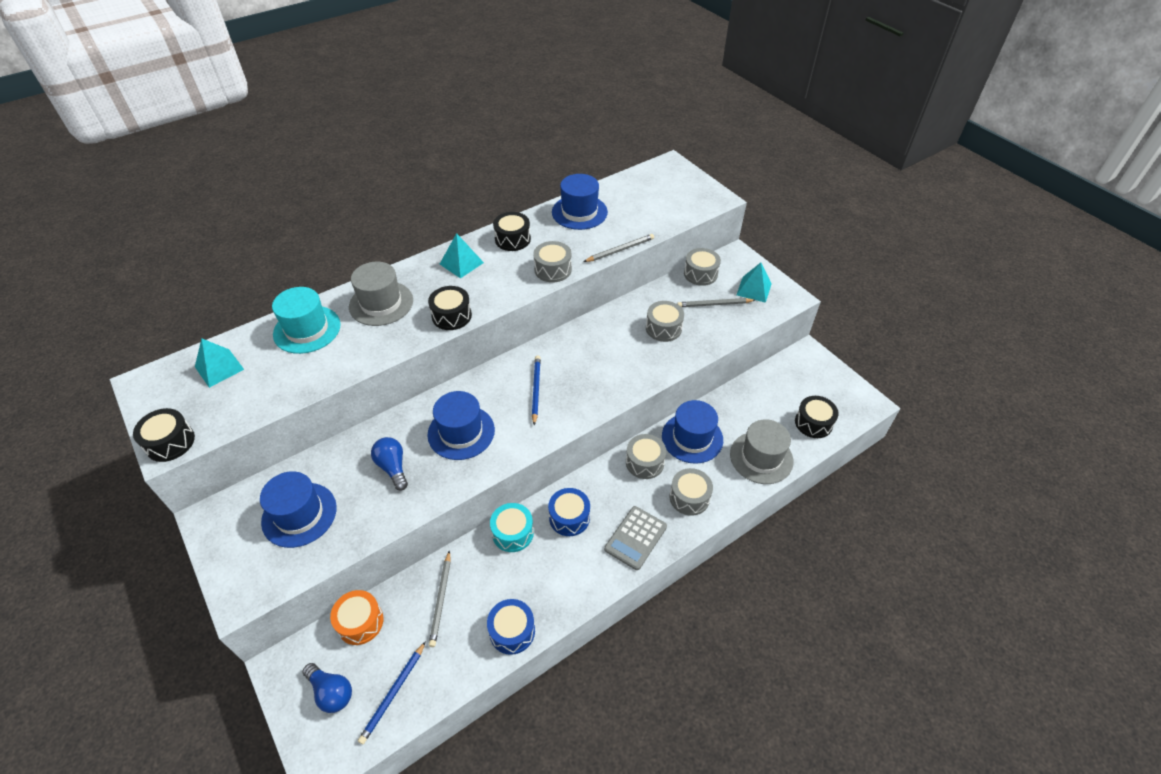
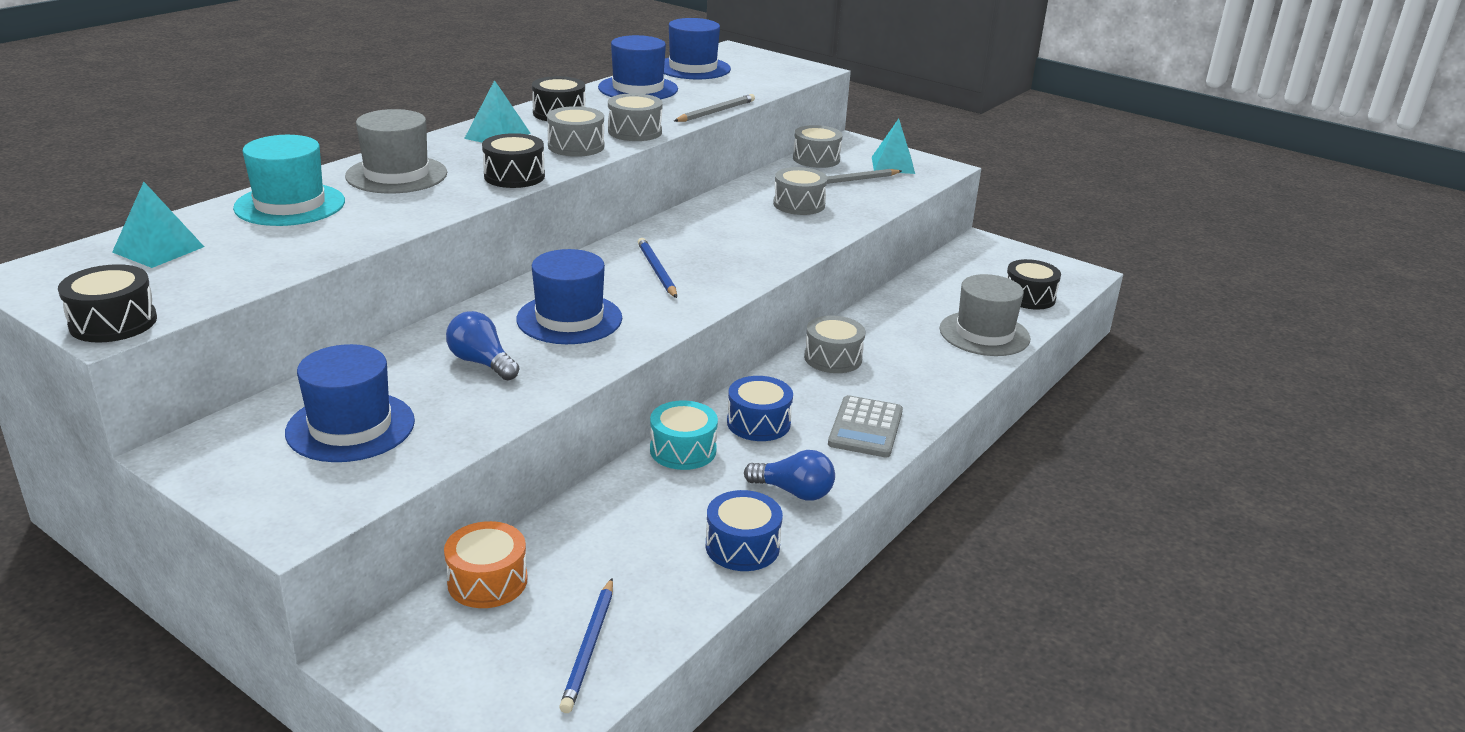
camera: 20 degrees left, 20 degrees down
blue light bulb [302,663,352,713] -> blue light bulb moved to [744,450,835,501]
grey pencil [429,550,451,647] -> none
blue hat [662,400,723,464] -> blue hat moved to [664,18,731,79]
grey drum [670,468,713,516] -> grey drum moved to [547,106,604,157]

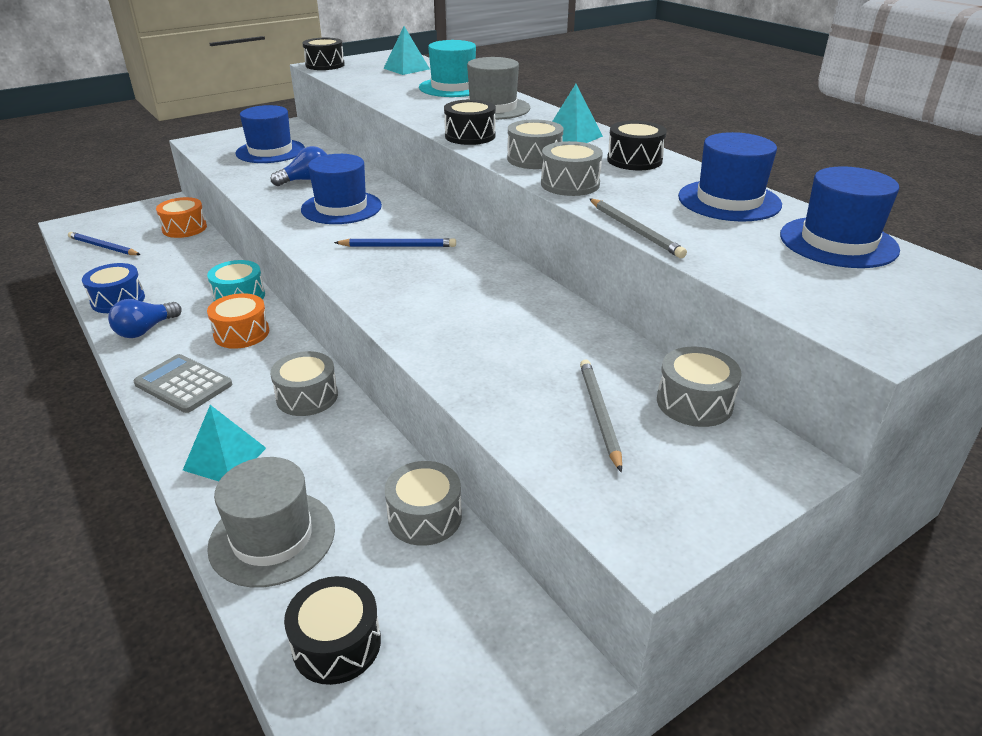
camera: 110 degrees right, 5 degrees up
blue drum [727,376,793,441] -> orange drum [207,293,269,349]
grey drum [773,167,828,215] -> grey drum moved to [384,461,462,546]
turquoise pyramid [872,119,915,174] -> turquoise pyramid moved to [183,405,266,481]

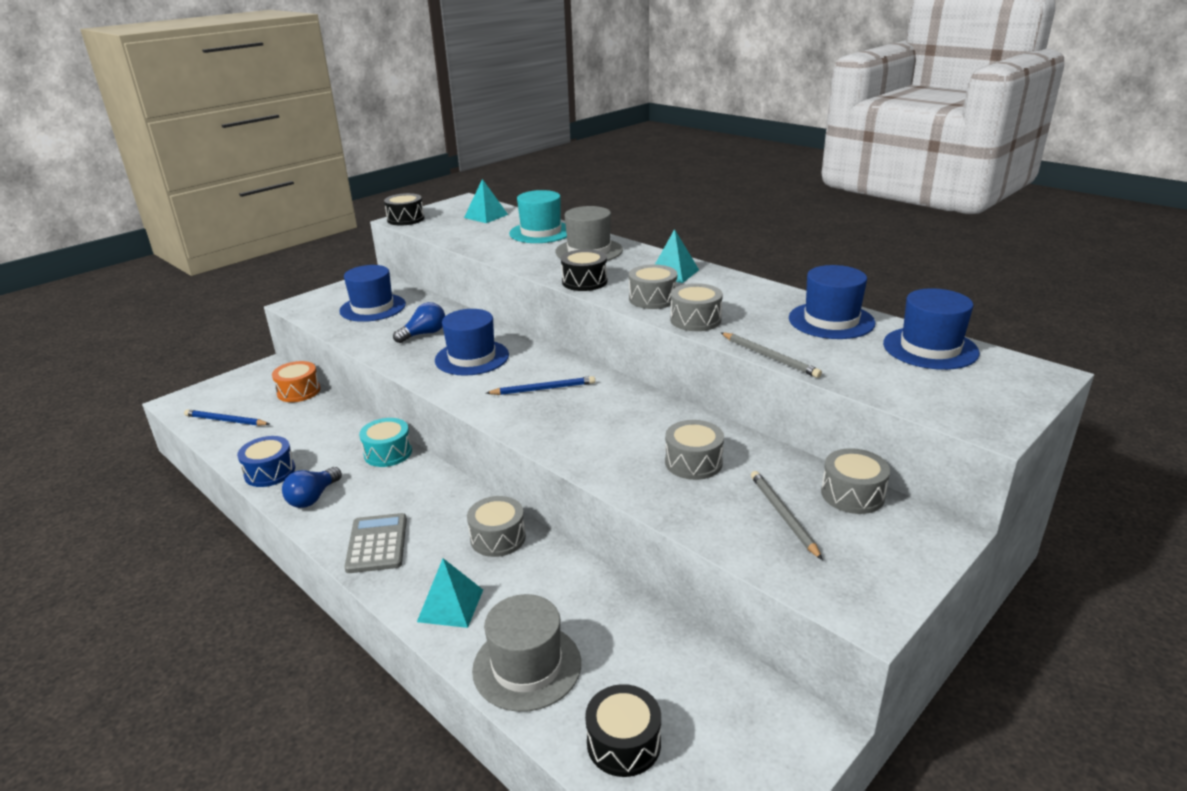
camera: 10 degrees left, 5 degrees down
grey calculator [133,354,232,413] -> grey calculator turned 60 degrees clockwise [344,513,407,573]
orange drum [207,293,269,349] -> none
grey drum [384,461,462,546] -> grey drum moved to [665,420,724,480]
black drum [607,121,667,170] -> none

